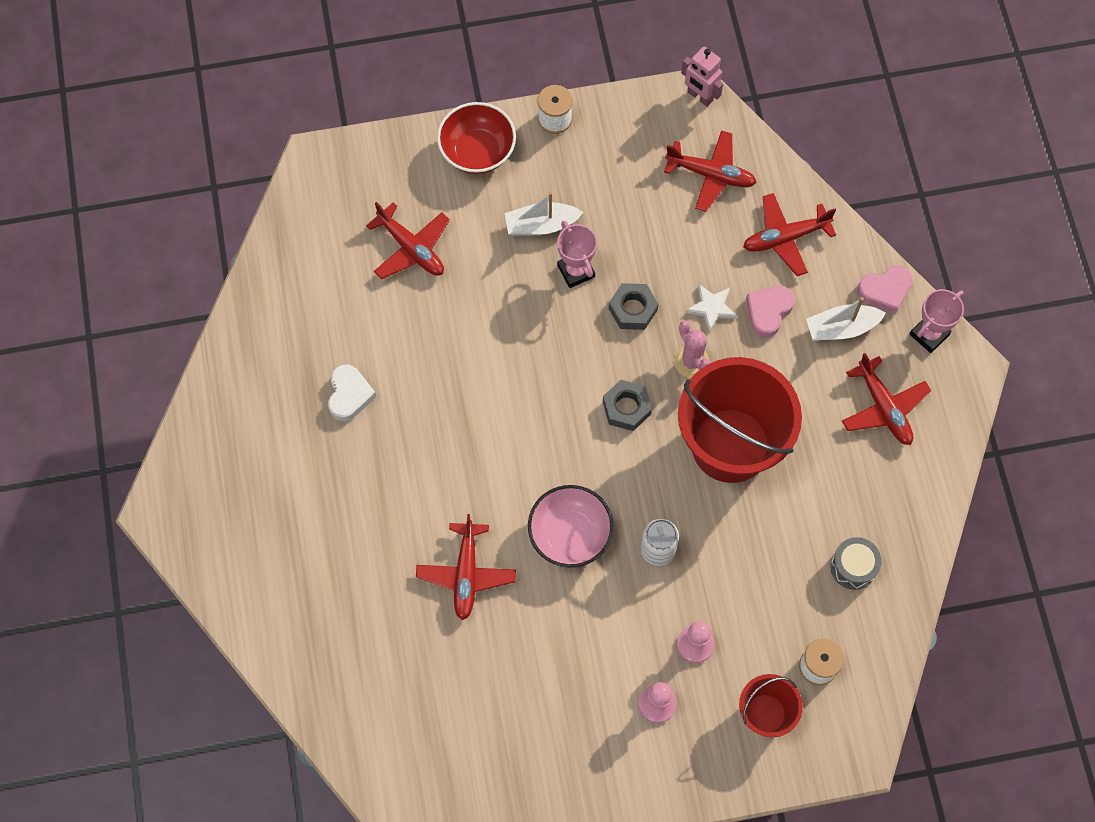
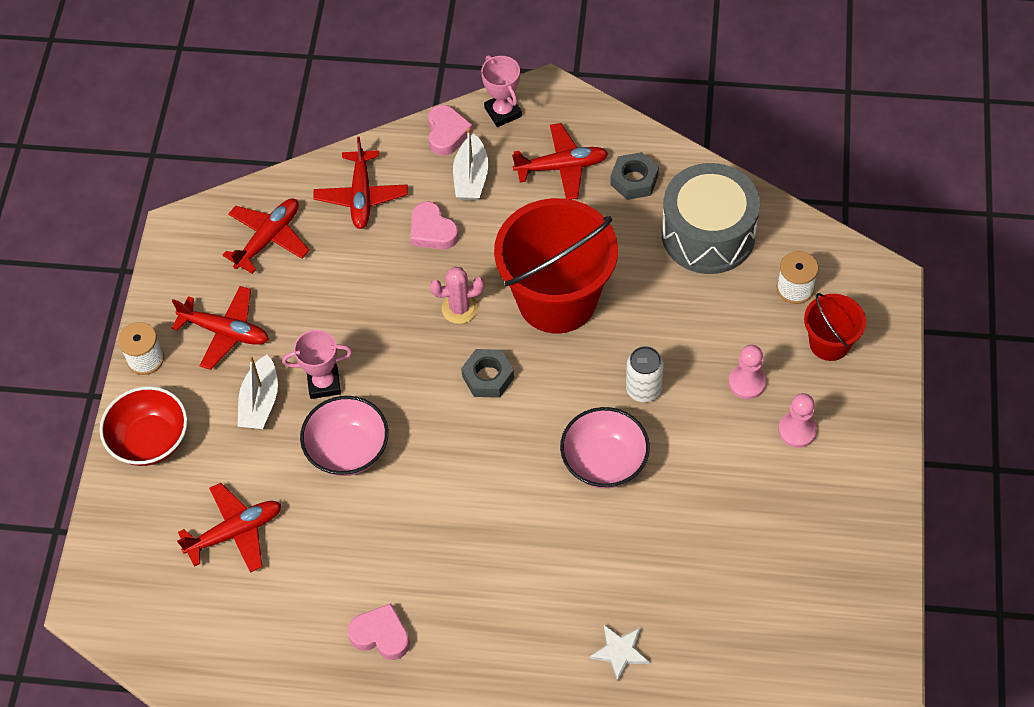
camera: 70 degrees left, 10 degrees down
white heart [328,364,376,422] -> pink heart [347,603,410,660]
red plane [416,514,516,620] -> red plane moved to [172,286,269,370]
grey nut [609,283,659,330] -> grey nut moved to [610,152,659,200]
pink robot [681,47,723,107] -> none
white star [685,284,737,333] -> white star moved to [589,625,650,682]
grey drum [830,537,882,590] -> grey drum [662,163,760,274], size x2.10
none -> pink bowl [300,396,388,476]

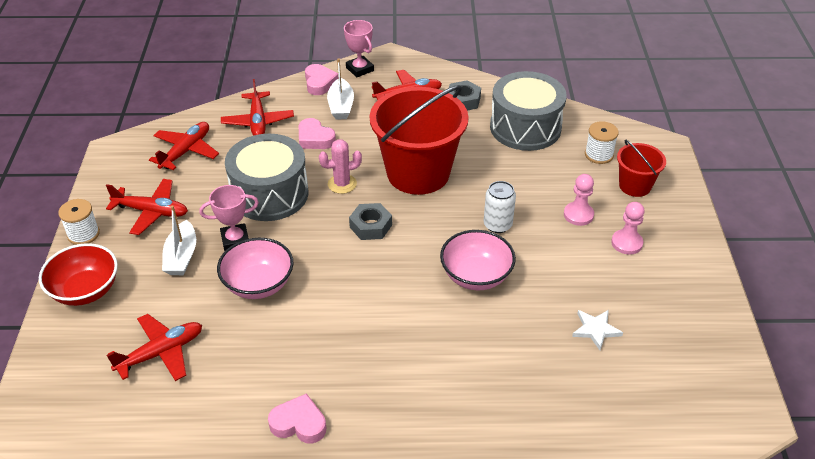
camera: 10 degrees left, 15 degrees down
white star [589,625,650,682] -> white star moved to [572,310,623,350]
none -> grey drum [225,134,309,221]

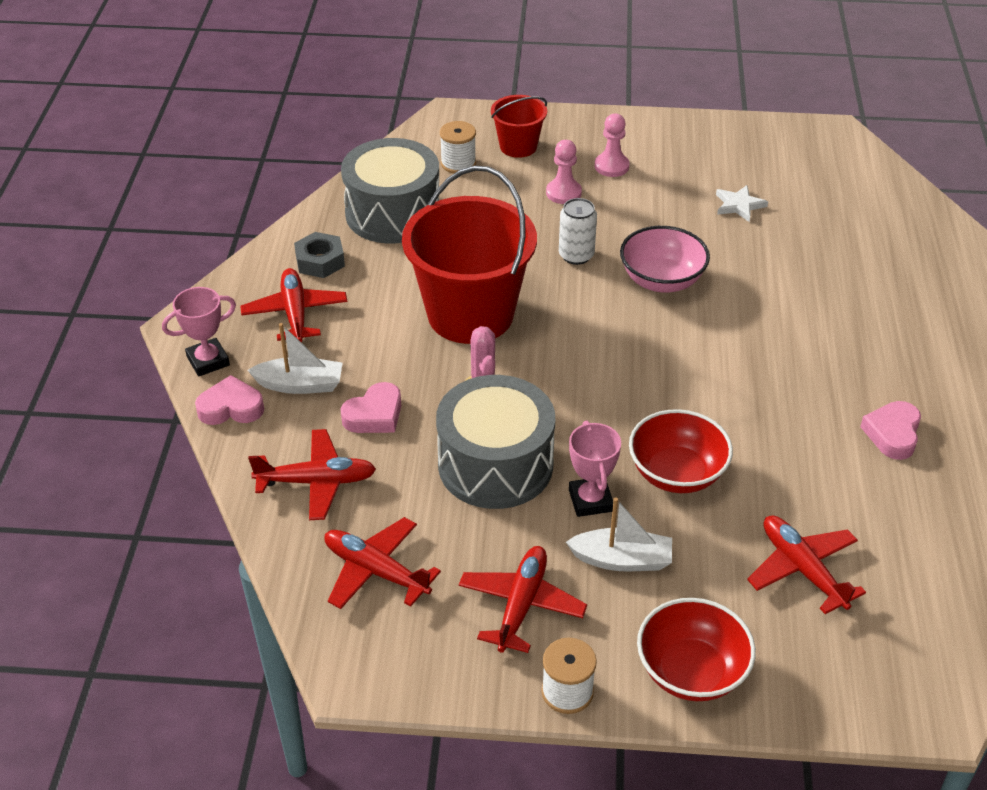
camera: 85 degrees left, 0 degrees up
pink bowl [217,238,293,299] -> red bowl [629,409,733,493]
grey nut [349,203,392,240] -> none

